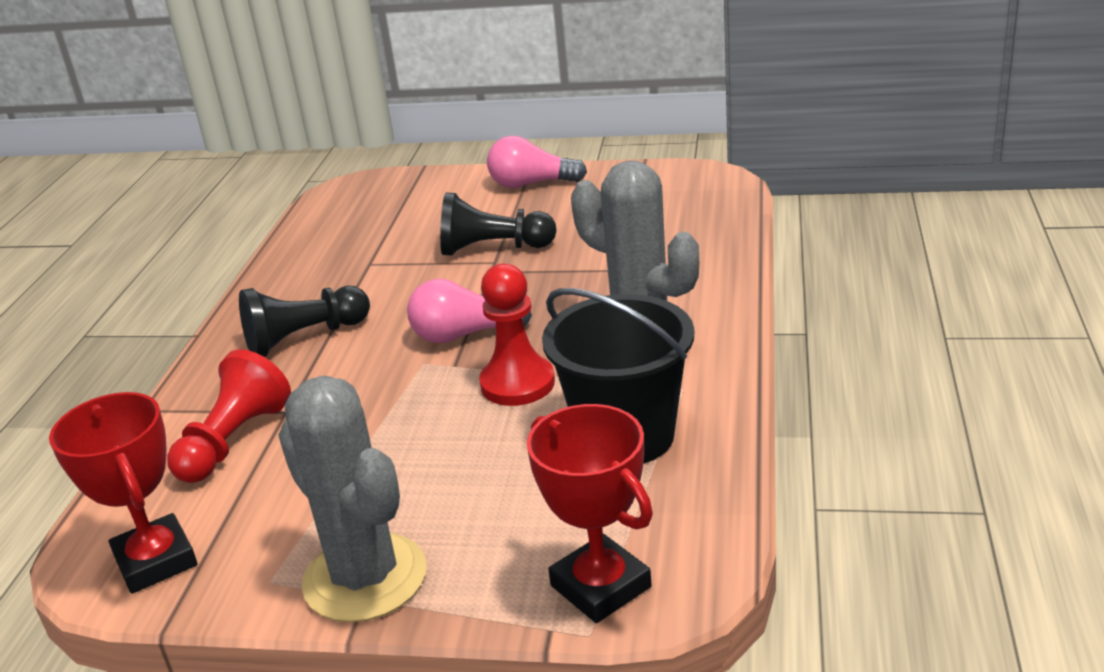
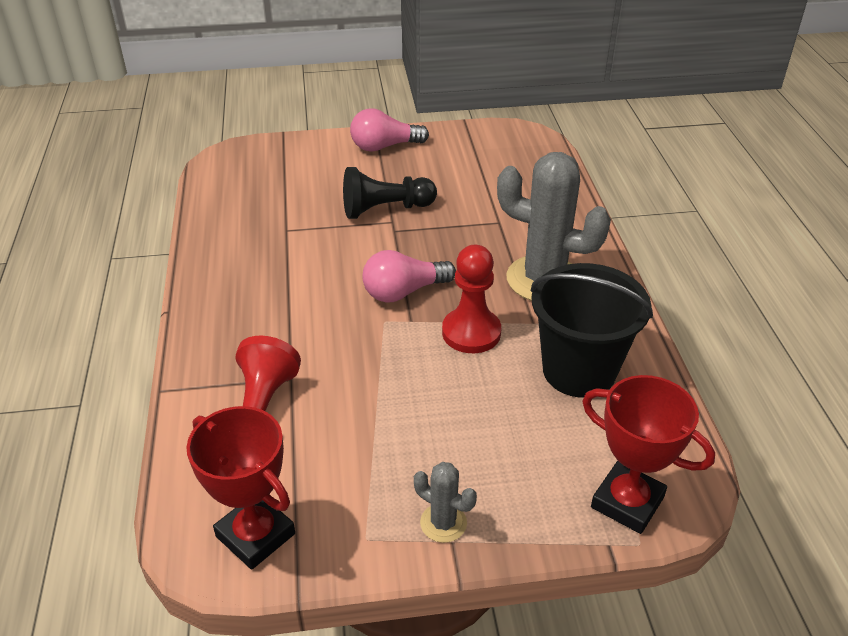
camera: 20 degrees left, 10 degrees up
black pawn [239,286,370,357] -> none
grey cactus [278,376,427,622] -> grey cactus [414,462,477,543], size x0.47

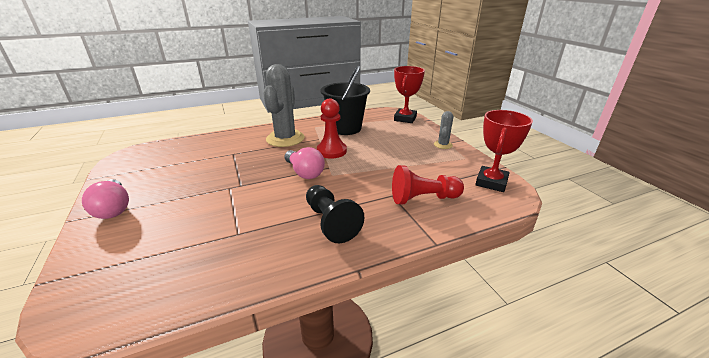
camera: 105 degrees left, 10 degrees down
black pawn [343,167,437,219] -> black pawn moved to [306,185,364,243]

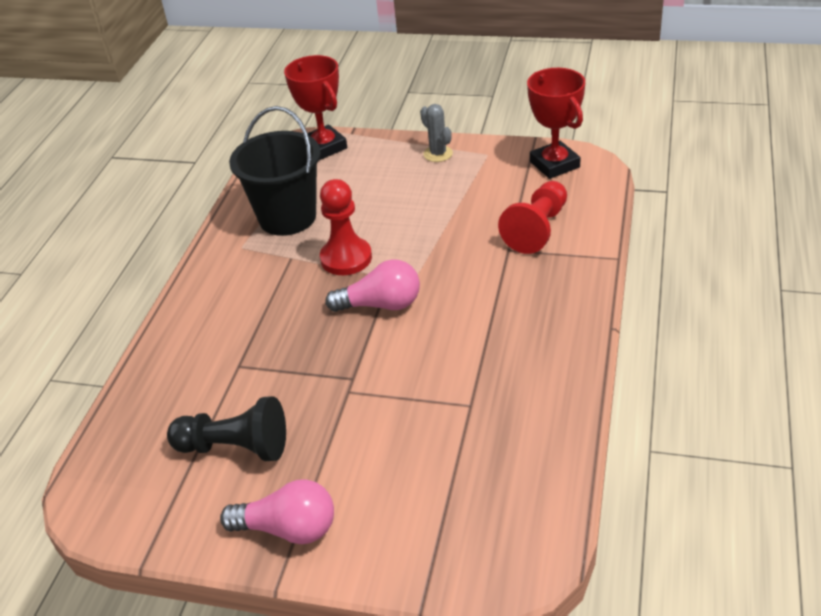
camera: 50 degrees left, 10 degrees up
grey cactus [263,64,305,147] -> none
black pawn [306,185,364,243] -> black pawn moved to [167,396,286,461]

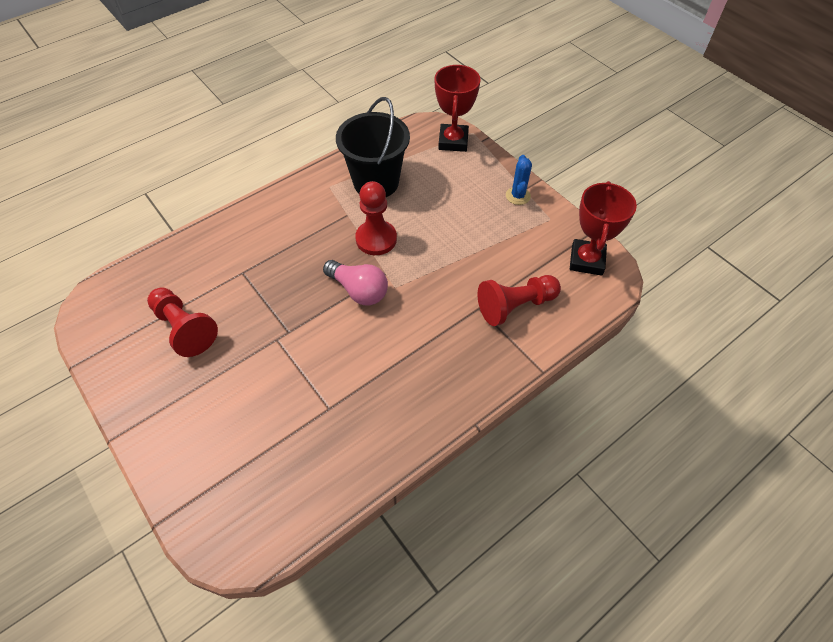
camera: 35 degrees right, 15 degrees up
black pawn [167,396,286,461] -> red pawn [147,287,218,357]
pink light bulb [220,479,334,544] -> none
grey cactus [420,104,453,162] -> blue cactus [506,155,532,205]

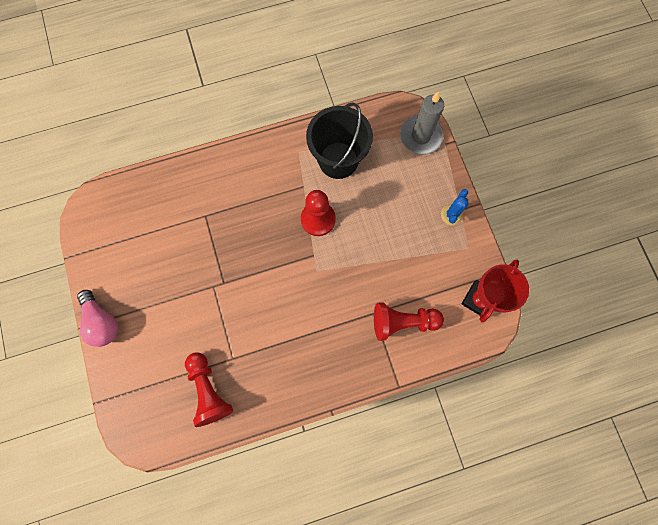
camera: 20 degrees right, 20 degrees up
red pawn [147,287,218,357] -> red pawn moved to [185,352,233,427]
pink light bulb [323,260,388,305] -> pink light bulb moved to [77,290,118,347]
red trophy [435,65,481,152] -> grey candle [400,91,444,154]

